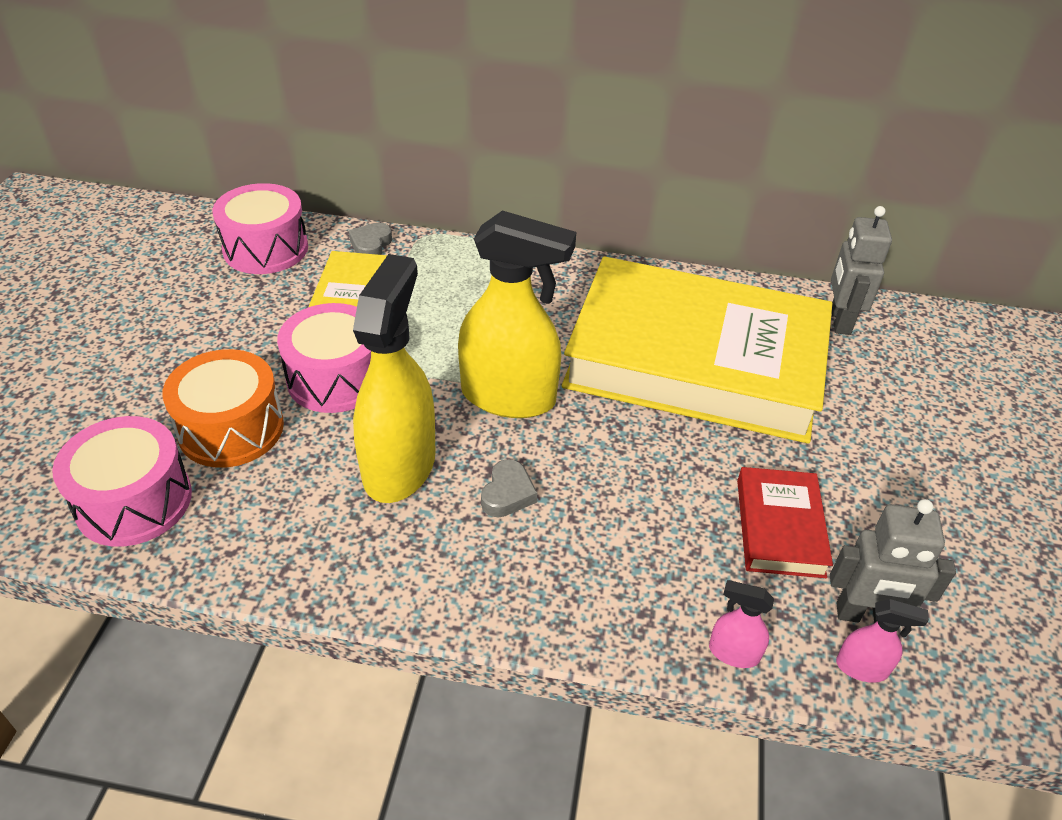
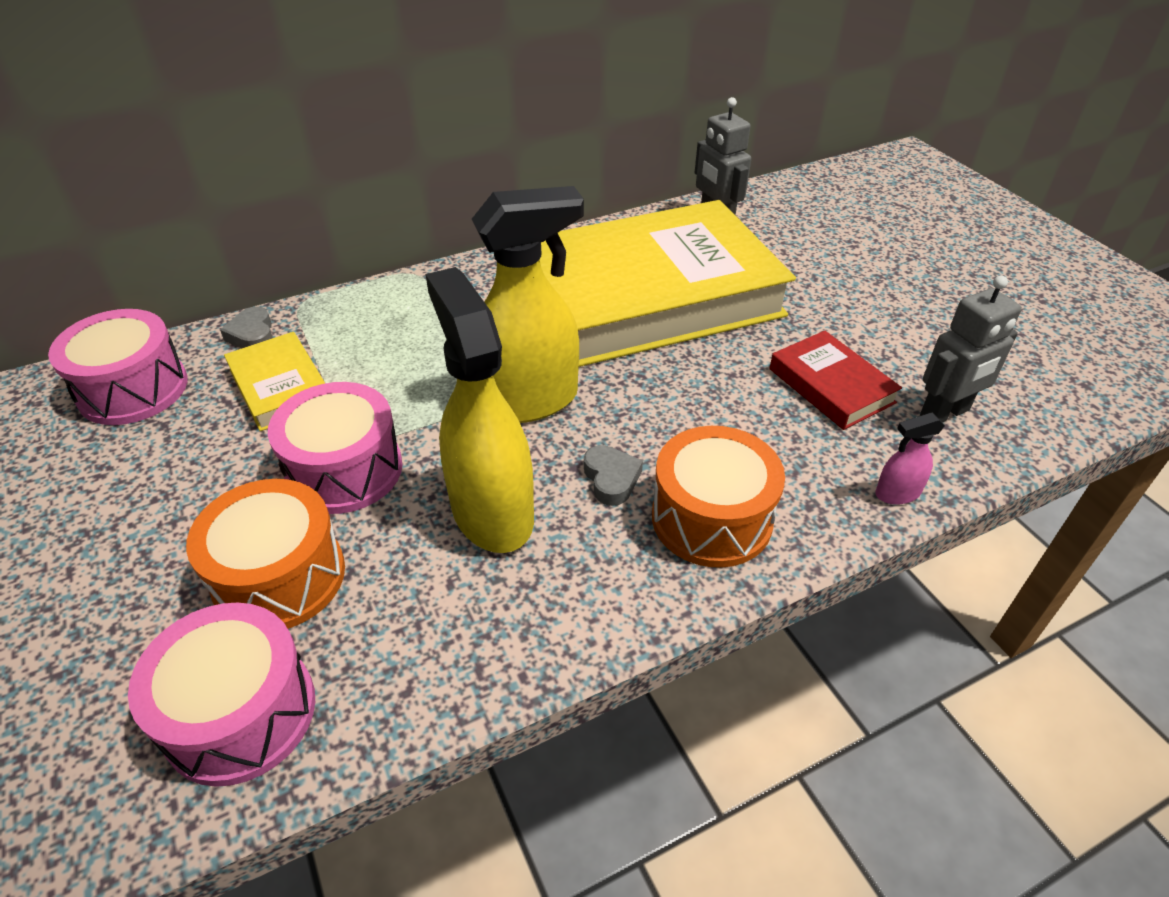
camera: 35 degrees left, 0 degrees up
pink spray bottle [836,599,929,683] -> none
none -> orange drum [652,426,785,568]

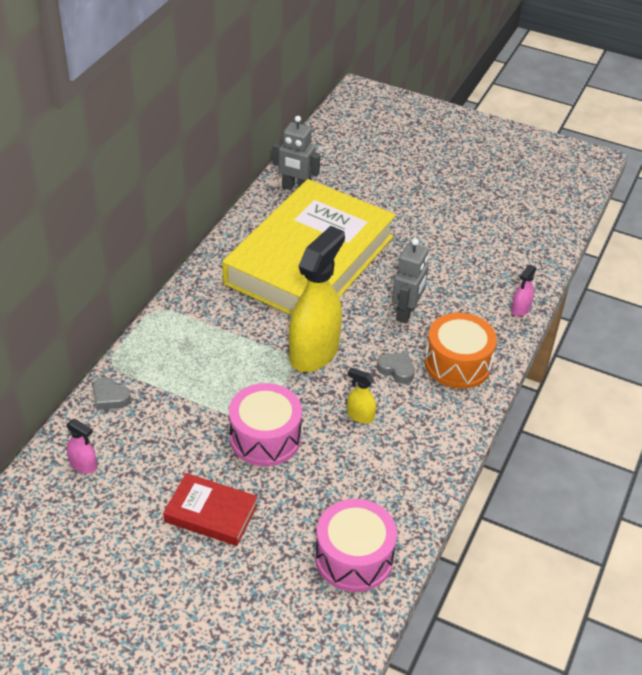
camera: 40 degrees left, 0 degrees up
pink drum [48,309,188,425] -> pink spray bottle [66,419,97,474]
orange drum [186,479,345,629] -> none
yellow book [224,332,325,431] -> none
yellow spray bottle [425,267,534,553] -> yellow spray bottle [347,368,376,423], size x0.42
red book [769,331,902,430] -> red book moved to [163,473,258,546]
grey robot [920,275,1022,423] -> grey robot moved to [392,238,429,324]

